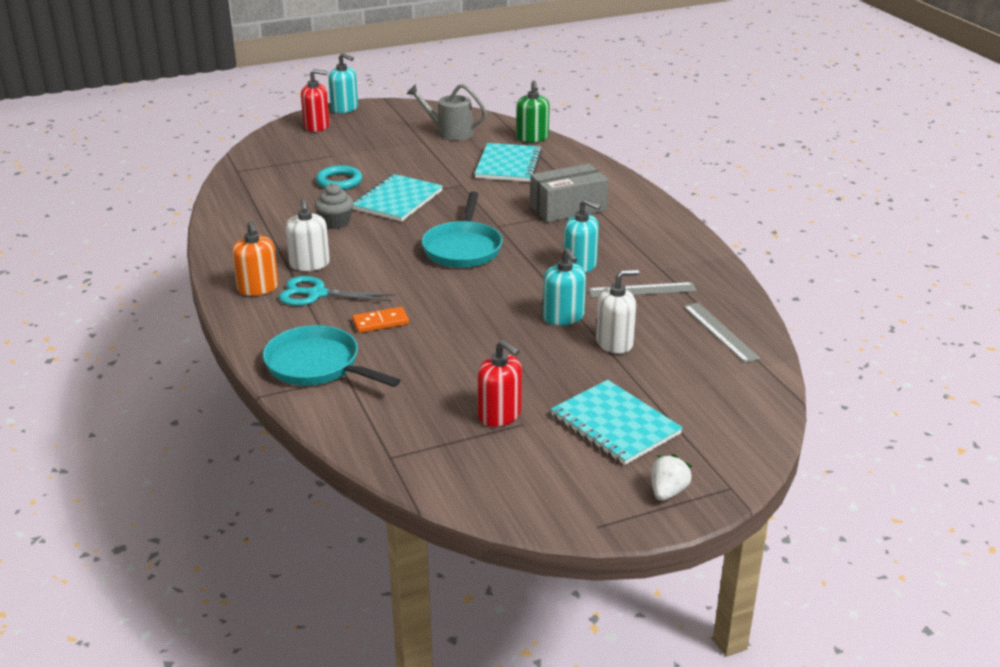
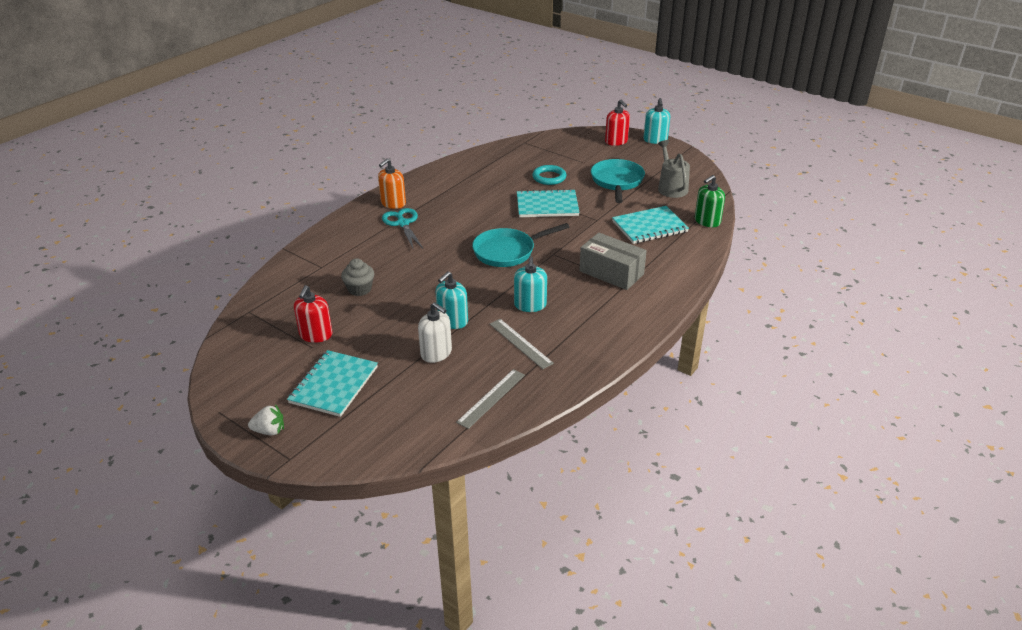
camera: 60 degrees right, 5 degrees up
turquoise pan [263,325,401,387] -> turquoise pan moved to [591,159,645,203]
white soap dispenser [285,198,330,271] -> none
grey cupcake [314,183,354,229] -> grey cupcake moved to [341,258,374,296]
orange domino [352,307,409,333] -> none

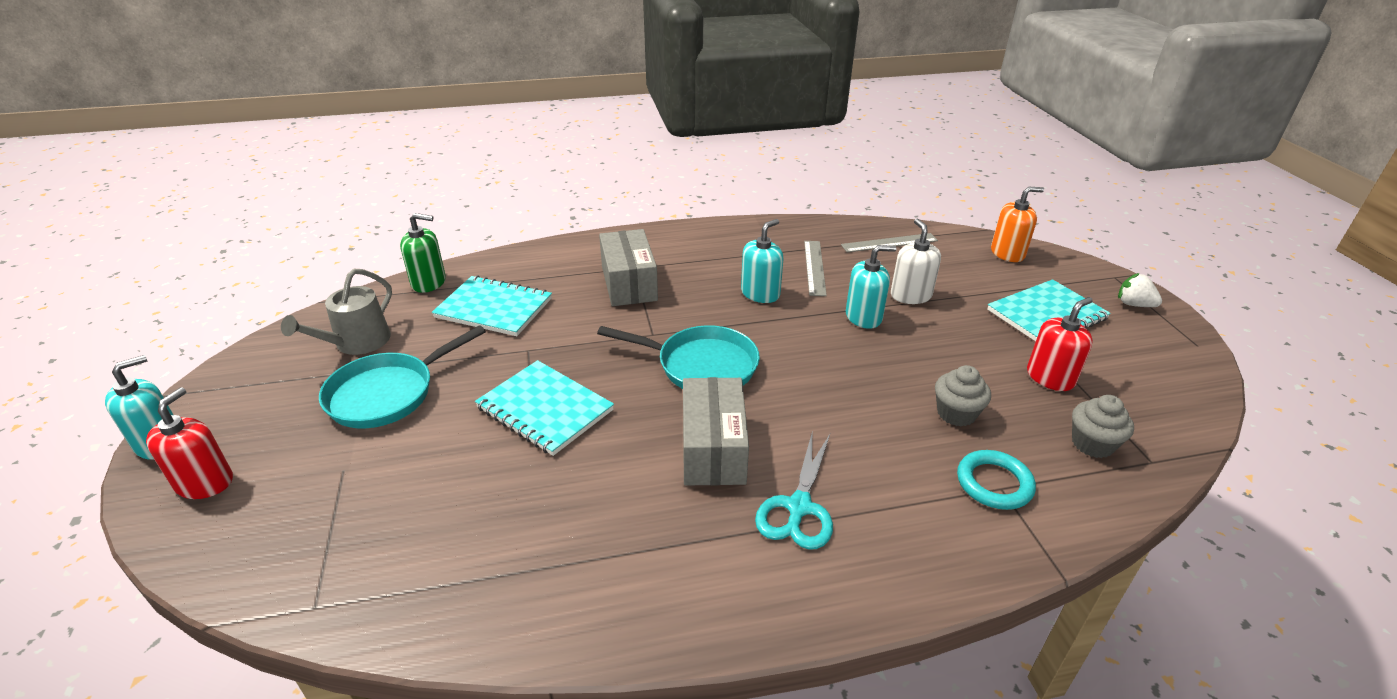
camera: 140 degrees left, 0 degrees up
orange soap dispenser [378,158,406,209] -> orange soap dispenser moved to [991,186,1044,262]
turquoise ring [532,165,566,185] -> turquoise ring moved to [957,450,1036,510]
none -> grey box [683,377,749,486]
none -> grey cupcake [1072,395,1134,458]

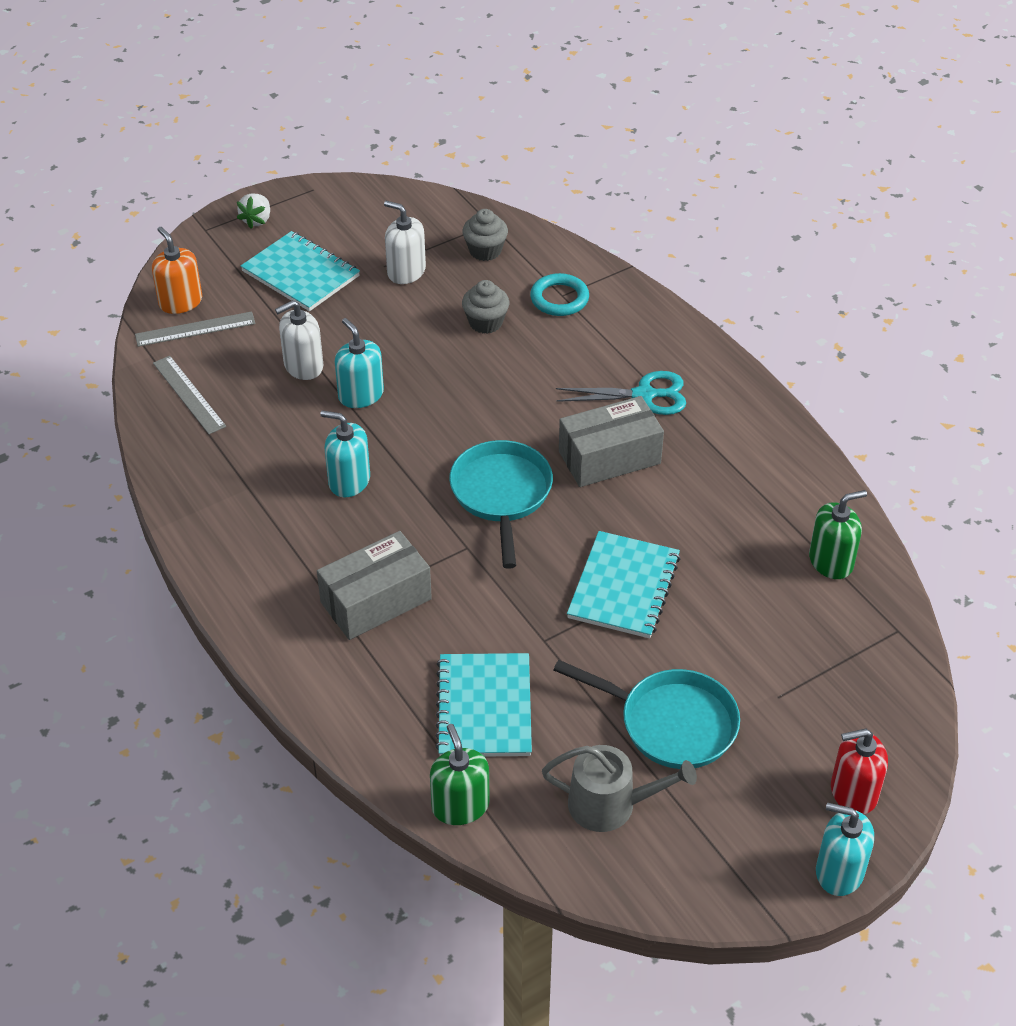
camera: 110 degrees left, 10 degrees up
grey ruler [804,241,827,296] -> grey ruler moved to [135,311,256,347]
red soap dispenser [1027,297,1093,391] -> white soap dispenser [384,201,426,284]
none -> green soap dispenser [809,490,867,579]

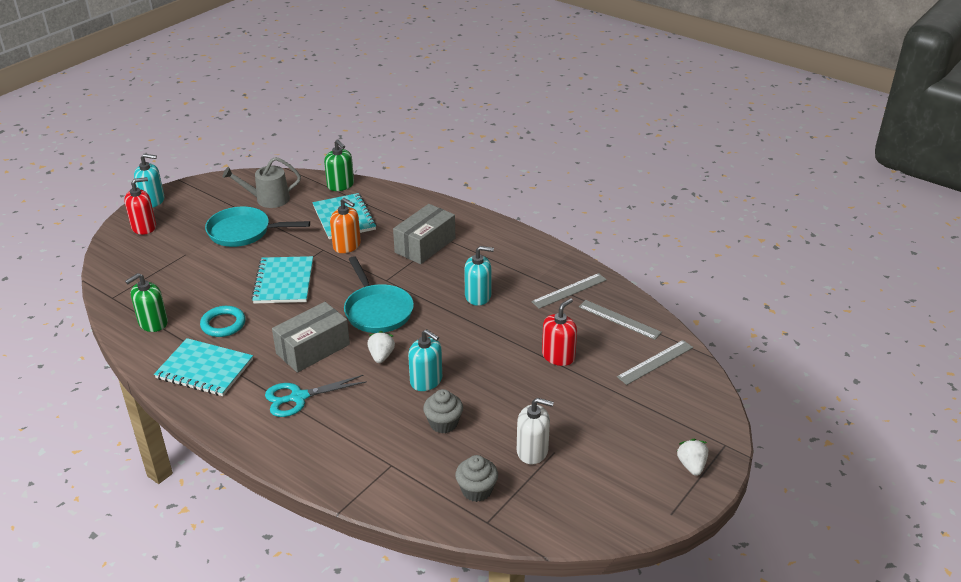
camera: 160 degrees right, 10 degrees down
orange soap dispenser [152,227,202,314] -> orange soap dispenser moved to [330,198,361,253]
turquoise notebook [241,231,360,311] -> turquoise notebook moved to [154,338,253,396]
white soap dispenser [275,300,323,380] -> red soap dispenser [542,298,577,366]
turquoise soap dispenser [335,318,384,408] -> turquoise soap dispenser moved to [408,329,442,391]
turquoise ring [530,273,589,316] -> turquoise ring moved to [200,306,245,337]
none -> white strawberry [367,331,395,363]
none -> grey ruler [531,273,607,309]

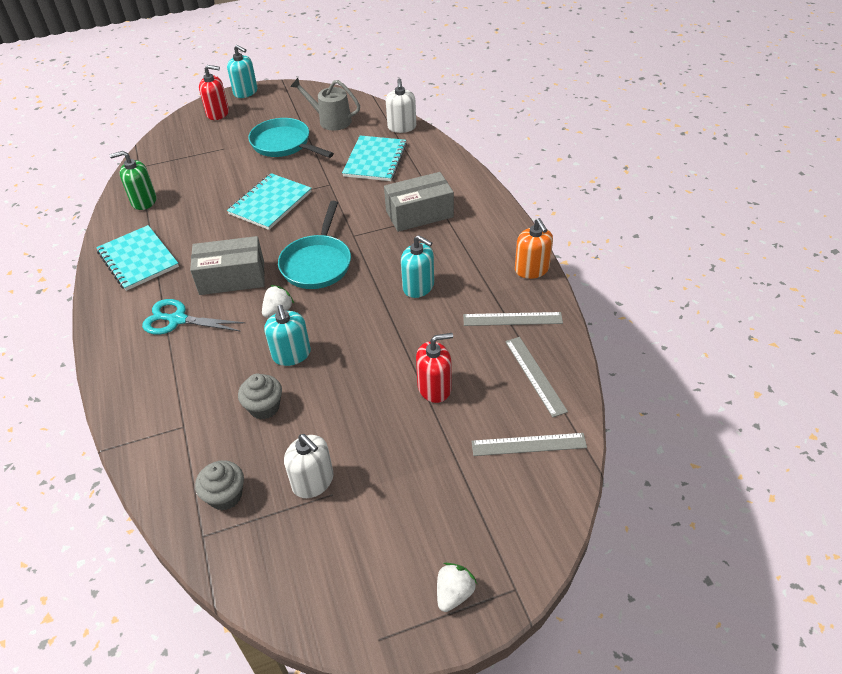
camera: 35 degrees right, 10 degrees up
turquoise ring [200,306,245,337] -> none
green soap dispenser [324,140,354,191] -> white soap dispenser [386,79,416,133]
orange soap dispenser [330,198,361,253] -> orange soap dispenser moved to [515,218,553,279]

